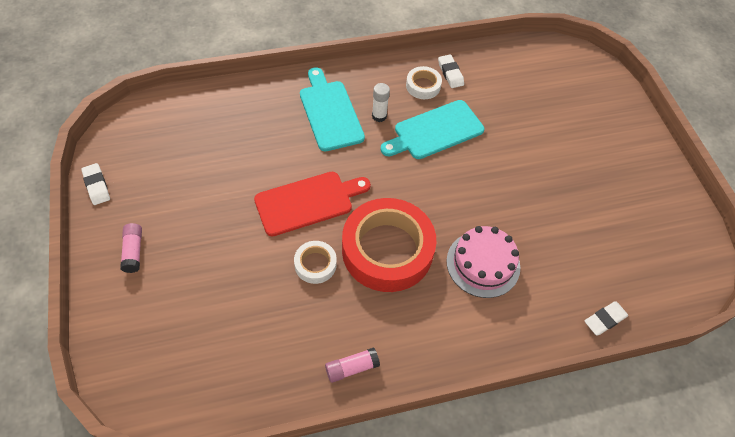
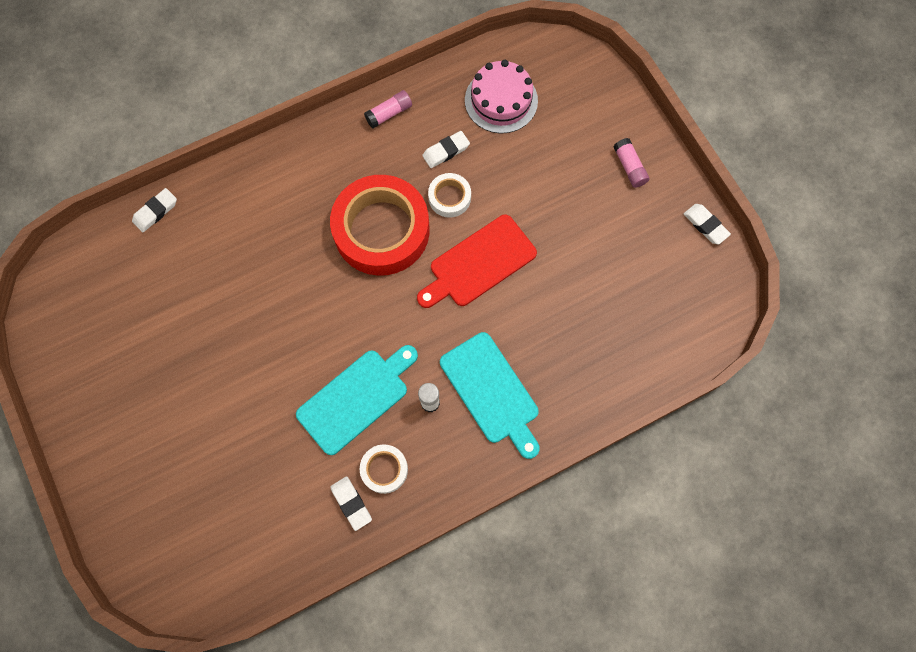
camera: 170 degrees right, 15 degrees up
pink cake [447,226,520,298] -> pink cake moved to [465,60,538,133]
none -> white eraser [422,131,470,168]

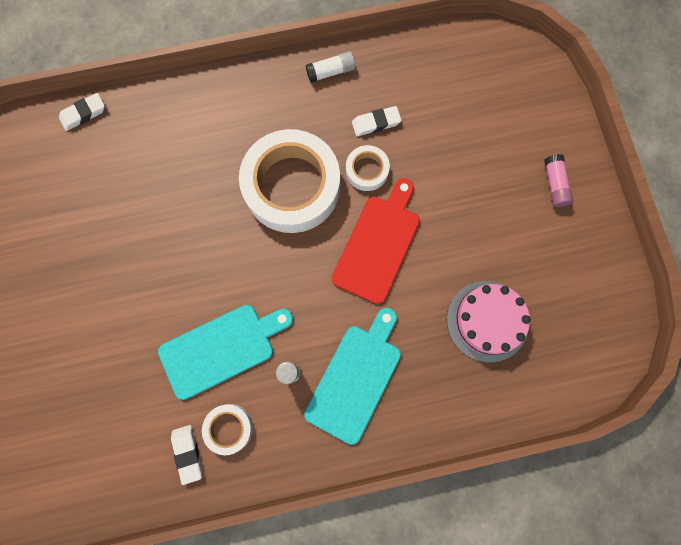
camera: 15 degrees right, 5 degrees up
red tape [330,175,430,276] -> white tape [239,129,340,233]
pink glue stick [364,90,412,128] -> white glue stick [306,51,355,83]
red cutting board [417,215,537,308] -> red cutting board turned 135 degrees clockwise [332,178,420,304]
turquoise cutting board [440,332,540,459] -> turquoise cutting board turned 135 degrees counterclockwise [304,308,401,445]
pink cake [465,60,538,133] -> pink cake moved to [447,281,531,362]
white eraser [684,204,731,244] -> none

